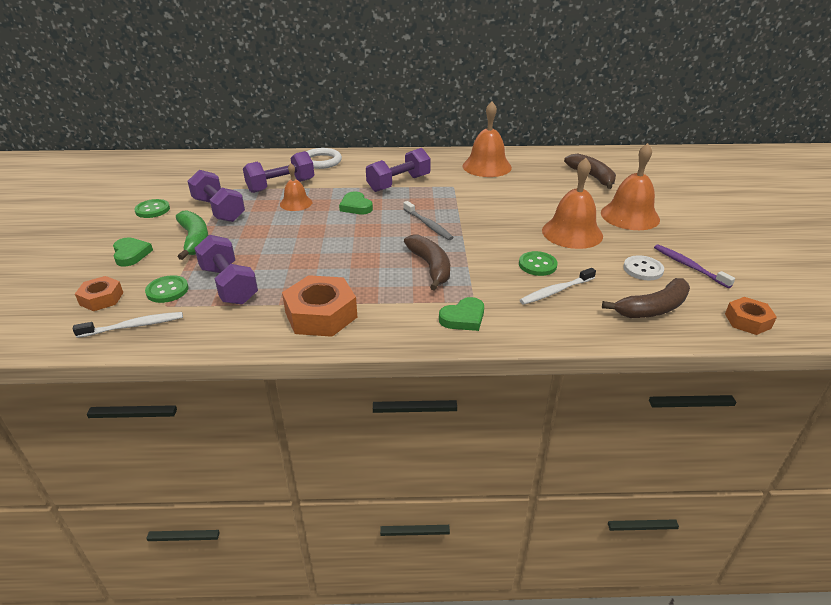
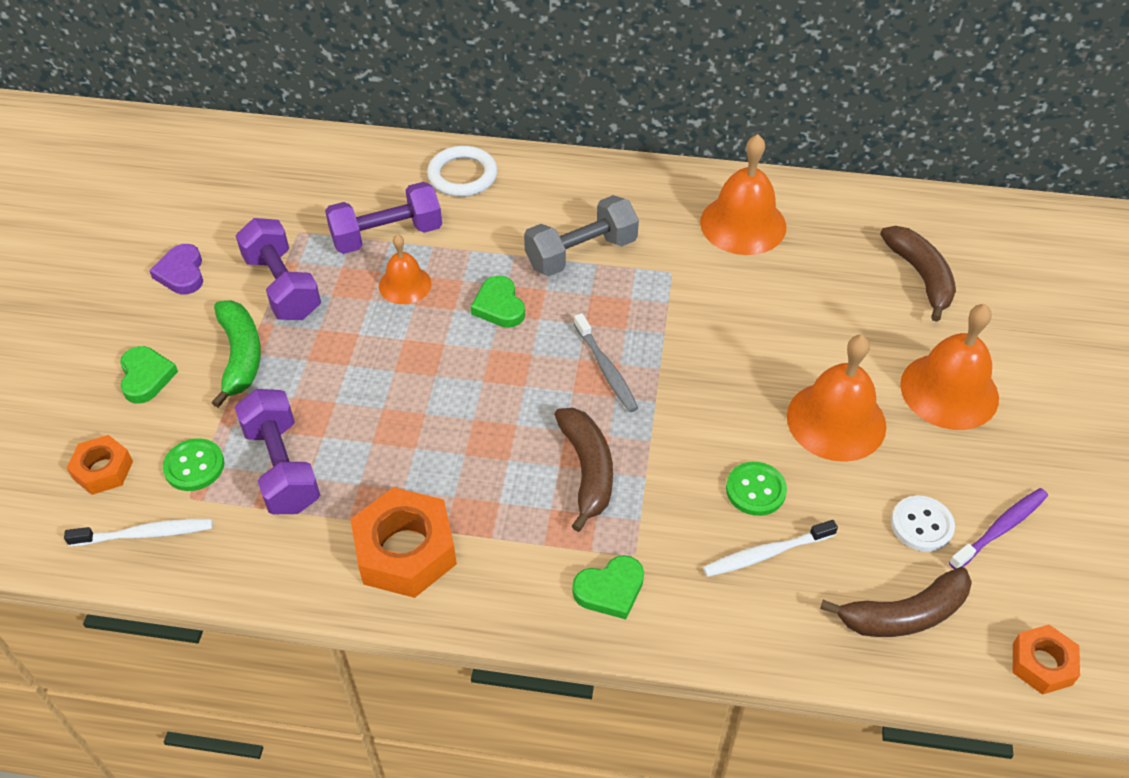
camera: 10 degrees right, 15 degrees up
green button [134,199,170,218] -> purple heart [149,244,203,295]
purple dumbbell [366,148,431,192] -> grey dumbbell [524,195,639,276]
purple toothbrush [654,244,735,288] -> purple toothbrush turned 75 degrees clockwise [949,488,1048,569]

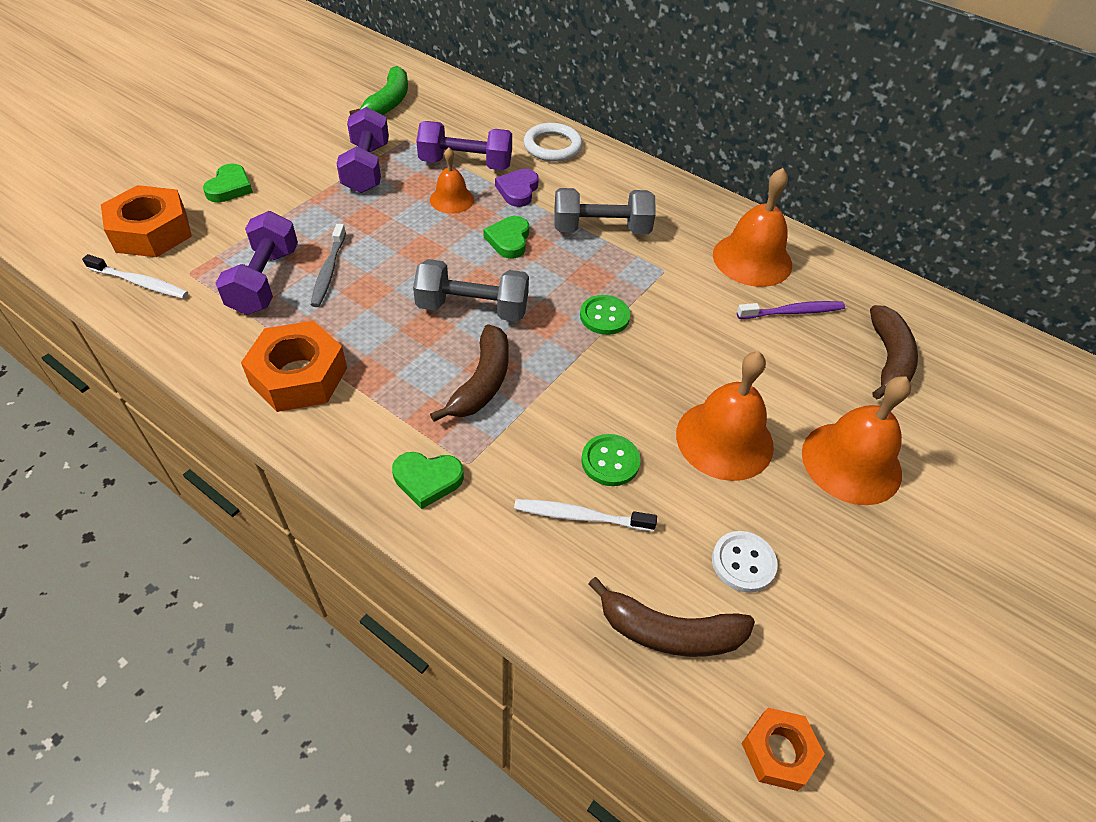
camera: 25 degrees right, 0 degrees up
orange nut [67,435,133,495] -> orange nut [101,185,192,257], size x1.73
purple heart [149,244,203,295] -> purple heart moved to [495,169,539,207]
green button [163,438,224,491] -> green button moved to [580,295,631,335]
green banana [212,300,261,408] -> green banana moved to [350,66,408,115]
grey toothbrush [574,313,638,412] -> grey toothbrush moved to [311,224,346,307]
purple toothbrush [949,488,1048,569] -> purple toothbrush moved to [737,301,845,319]
none -> grey dumbbell [413,259,529,322]

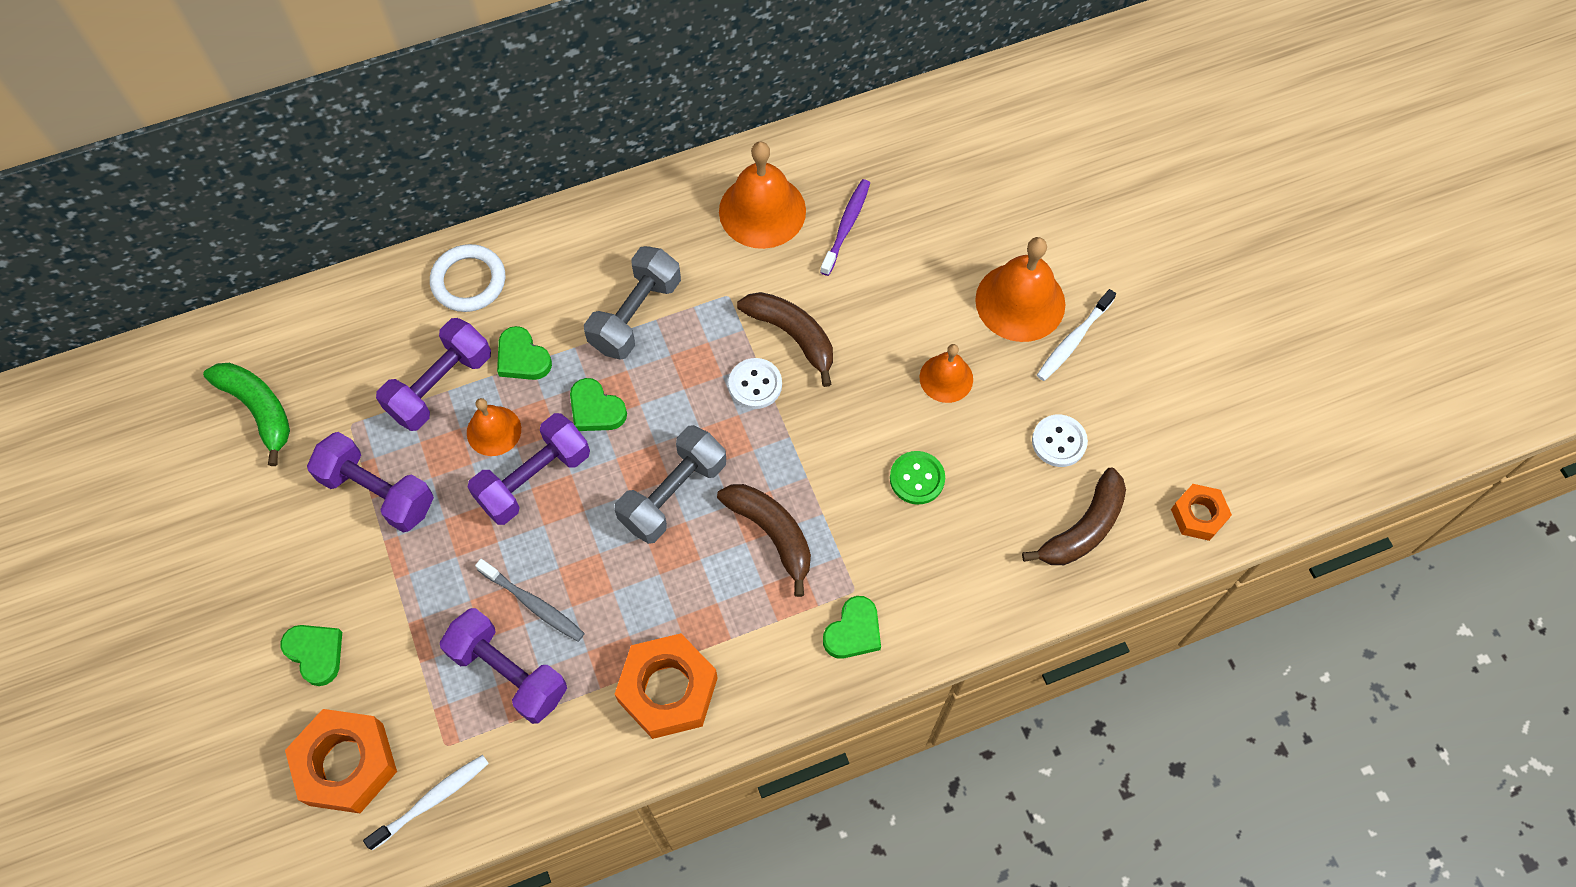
camera: 55 degrees left, 15 degrees up
purple heart [495,169,539,207] -> green heart [497,326,552,380]
white toothbrush [514,499,657,531] -> white toothbrush moved to [1037,289,1116,381]
green button [580,295,631,335] -> white button [729,358,782,409]
orange bell [676,351,774,481] -> orange bell [920,344,973,403], size x0.58
brown banana [870,305,918,399] -> brown banana moved to [737,292,833,387]
none -> purple dumbbell [468,413,590,525]

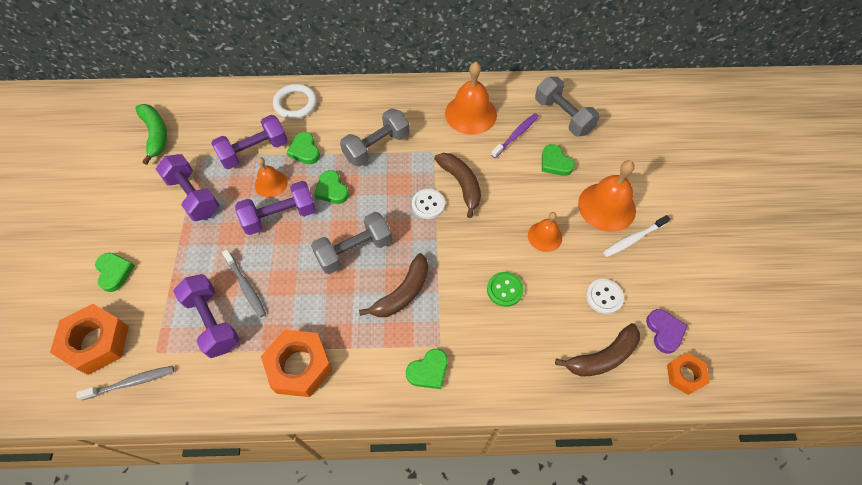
camera: 20 degrees right, 5 degrees down
white toothbrush [363,755,489,850] -> grey toothbrush [77,366,174,400]
brown banana [717,484,811,597] -> brown banana turned 60 degrees clockwise [359,253,428,317]
none -> grey dumbbell [535,77,600,136]
none -> green heart [542,144,575,176]
none -> purple heart [646,309,688,354]

